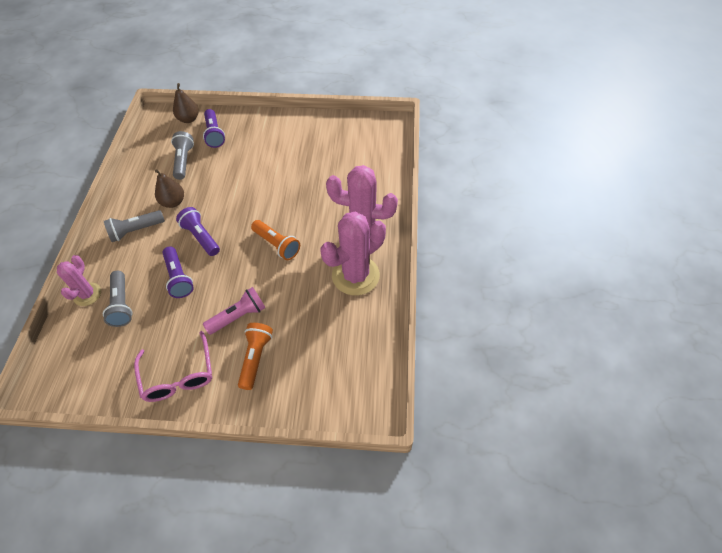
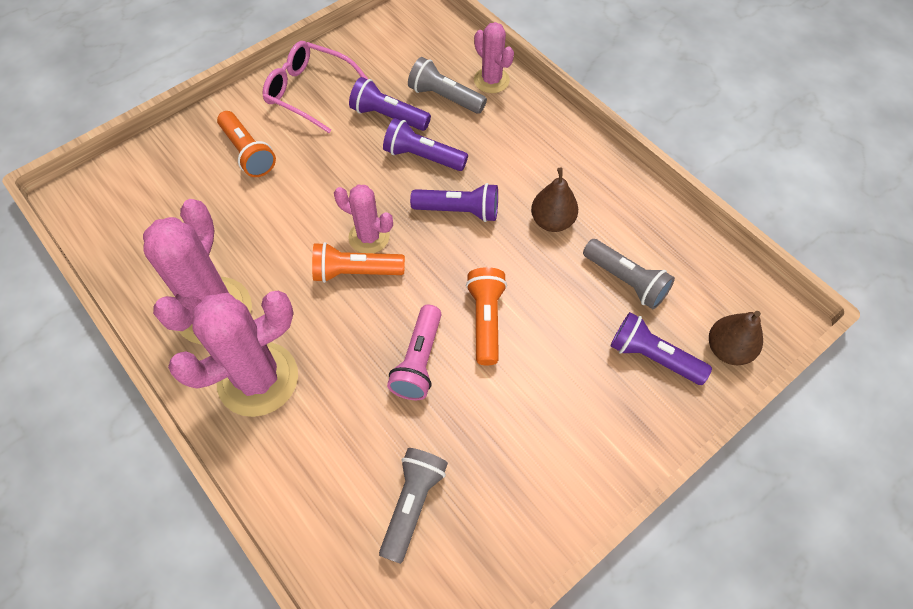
camera: 135 degrees right, 5 degrees up
grey flashlight [104,210,165,242] -> grey flashlight moved to [379,448,448,564]
pink flashlight [203,287,266,335] -> pink flashlight moved to [387,305,442,400]
none -> pink cactus [334,185,393,253]
none -> purple flashlight [349,77,431,131]
none -> orange flashlight [466,267,507,365]

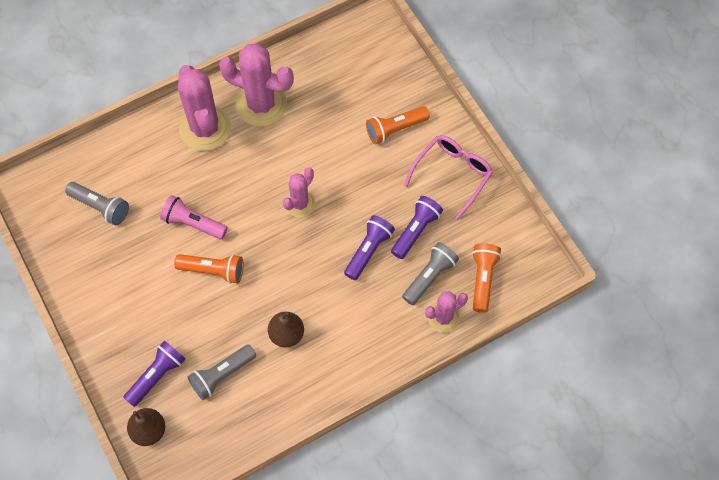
camera: 100 degrees right, 5 degrees up
orange flashlight [312,242,405,283] -> orange flashlight moved to [472,243,501,313]
purple flashlight [410,183,498,222] -> none

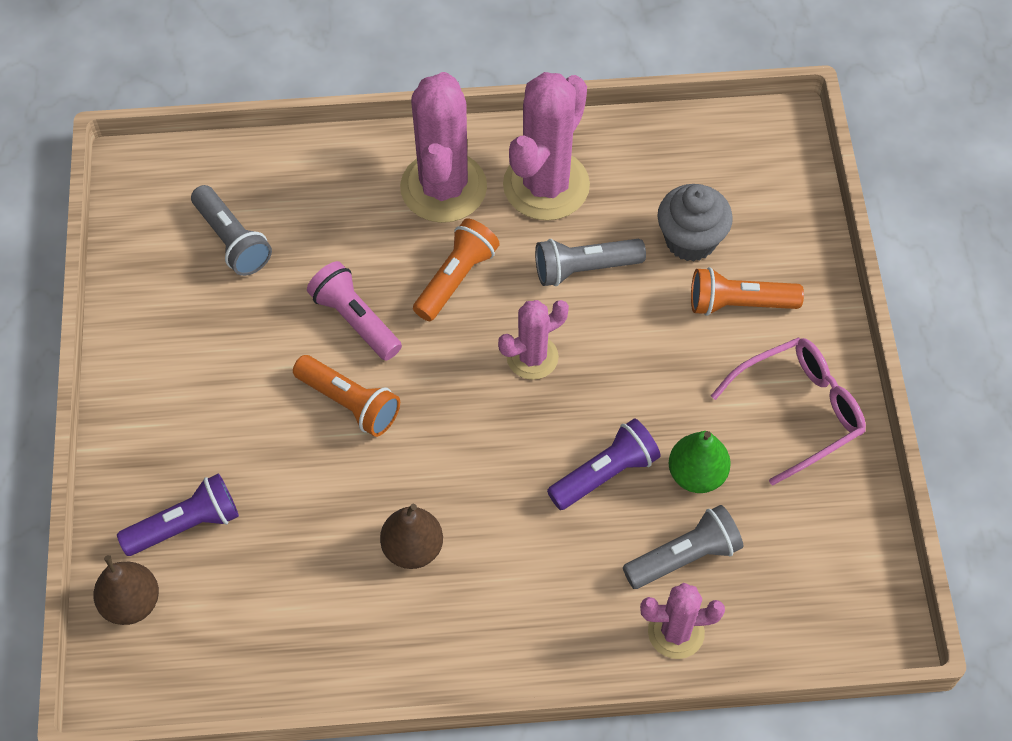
camera: 25 degrees right, 5 degrees down
grey flashlight [188,344,256,400] -> grey flashlight moved to [535,239,646,286]
pink cactus [219,44,294,127] -> pink cactus turned 75 degrees clockwise [503,72,590,221]
purple flashlight [391,196,443,259] -> green pear [669,431,731,493]
orange flashlight [472,243,501,313] -> orange flashlight moved to [413,219,500,321]
none -> grey cupcake [657,184,733,262]

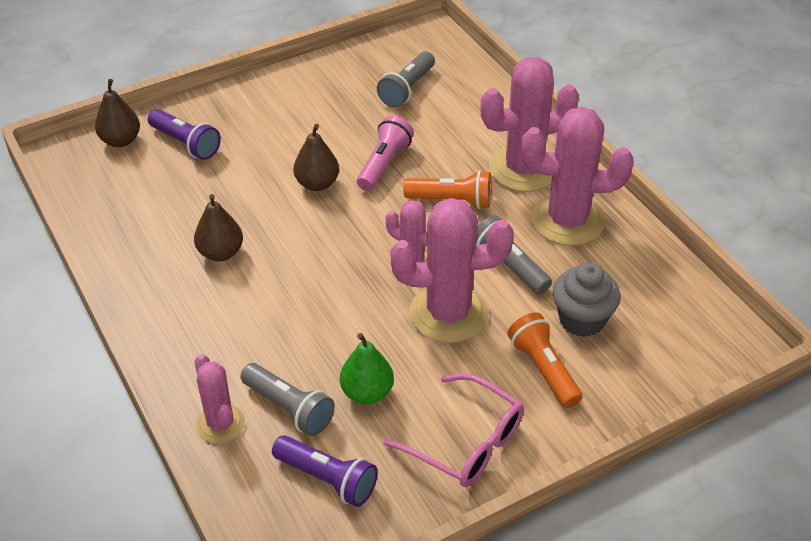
camera: 65 degrees right, 15 degrees down
orange flashlight [293,355,400,437] -> brown pear [294,124,339,191]
purple flashlight [547,418,661,510] -> purple flashlight moved to [272,435,378,507]
none -> pink cactus [390,198,514,343]

